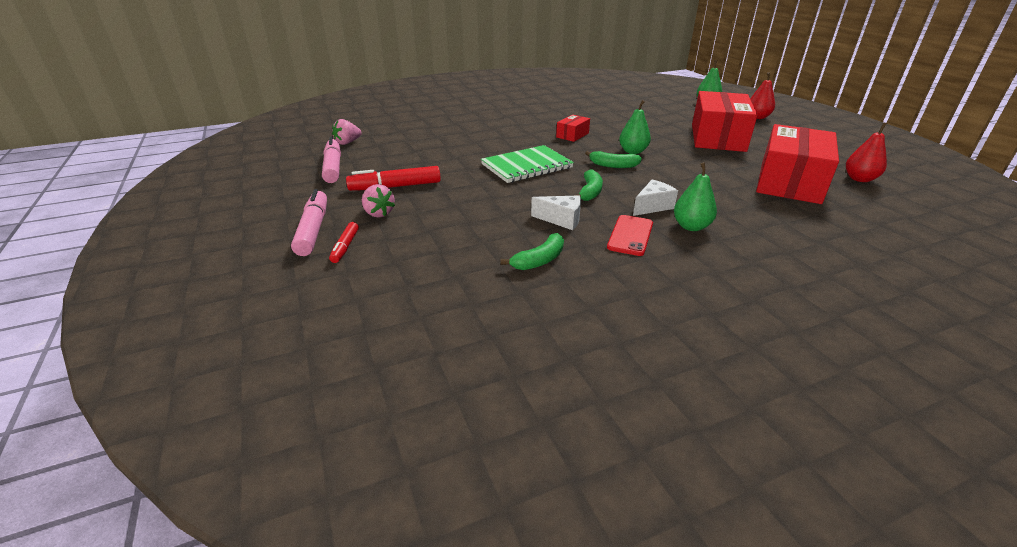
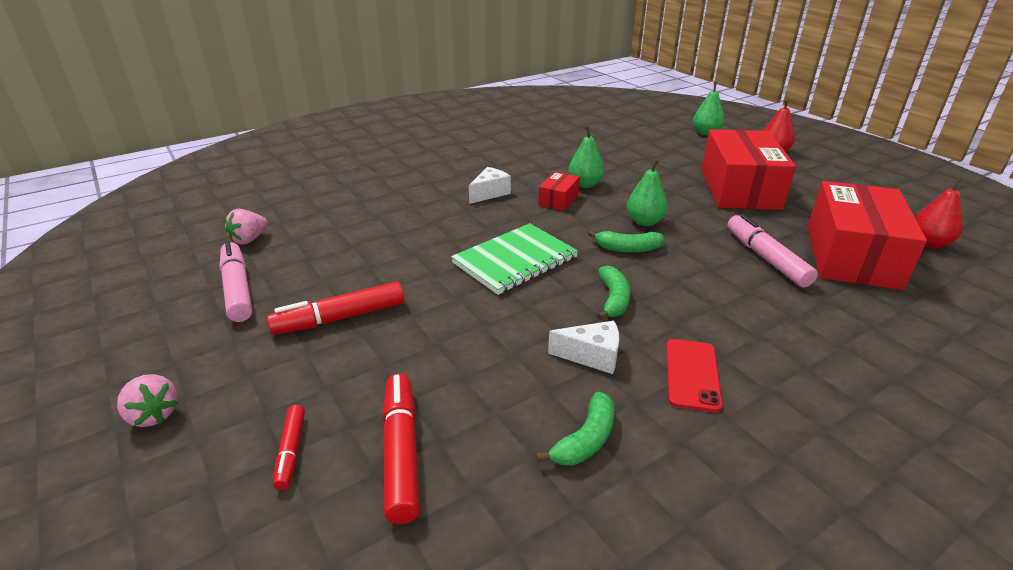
camera: 10 degrees left, 0 degrees up
pink marker [291,189,327,256] -> pink marker moved to [727,214,818,287]
pink strawberry [362,184,395,218] -> pink strawberry moved to [117,374,178,427]
white cheese [633,179,678,216] -> white cheese moved to [469,167,511,204]
green pear [674,162,717,231] -> green pear moved to [568,126,605,188]
none -> red marker [382,373,420,524]

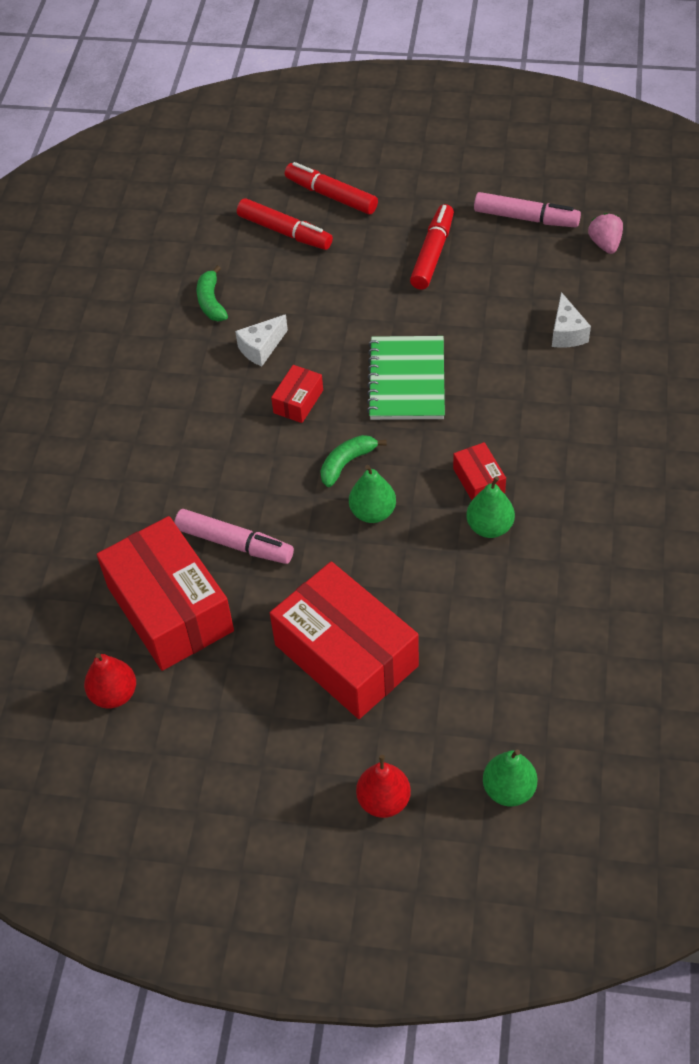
camera: 135 degrees right, 20 degrees up
pink strawberry [117,374,178,427] -> none
red marker [273,405,305,490] -> red marker [285,162,378,214], size x1.76
white cheese [469,167,511,204] -> white cheese moved to [552,292,591,348]
green banana [597,266,631,320] -> red box [271,365,323,423]
red phone [666,339,723,412] -> none

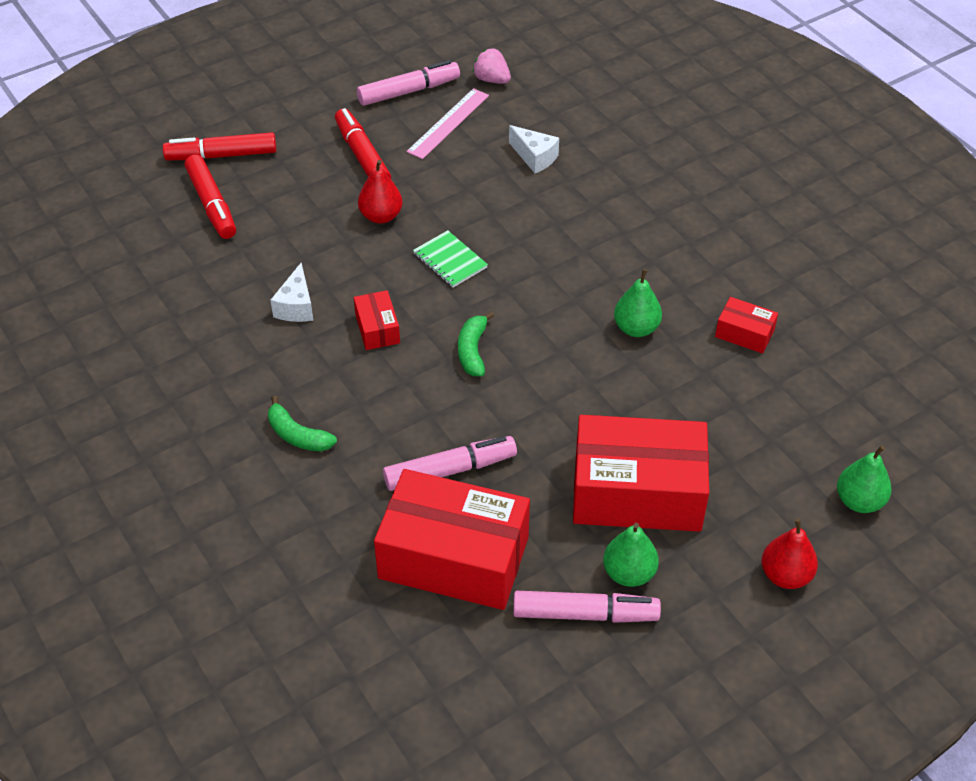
camera: 45 degrees left, 5 degrees down
red pear [84,653,136,709] -> red pear moved to [358,160,403,224]
green banana [196,265,228,321] -> green banana moved to [268,396,337,452]
red marker [237,198,333,250] -> red marker turned 75 degrees clockwise [185,155,236,239]
green pear [349,465,396,523] -> green pear moved to [603,523,659,587]
green notebook [367,336,445,420] -> green notebook [413,230,488,287], size x0.59
red box [453,442,506,500] -> red box moved to [715,297,778,354]
none -> pink ruler [406,88,489,159]
none -> pink marker [513,591,661,623]

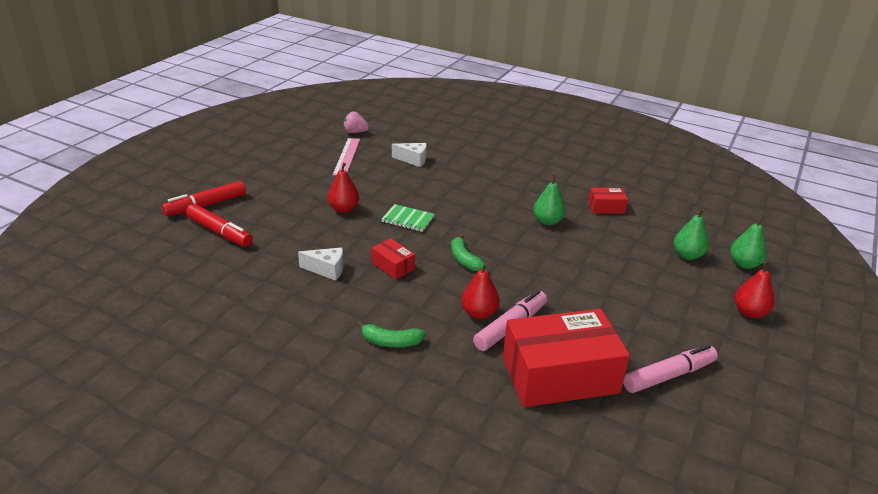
camera: 30 degrees left, 15 degrees down
white cheese [270,263,313,322] -> white cheese turned 60 degrees counterclockwise [298,247,344,281]
red marker [335,108,391,179] -> none
pink marker [357,60,460,106] -> none
red box [573,415,709,532] -> none
green pear [603,523,659,587] -> green pear moved to [674,209,709,260]
none -> red pear [461,263,500,319]

